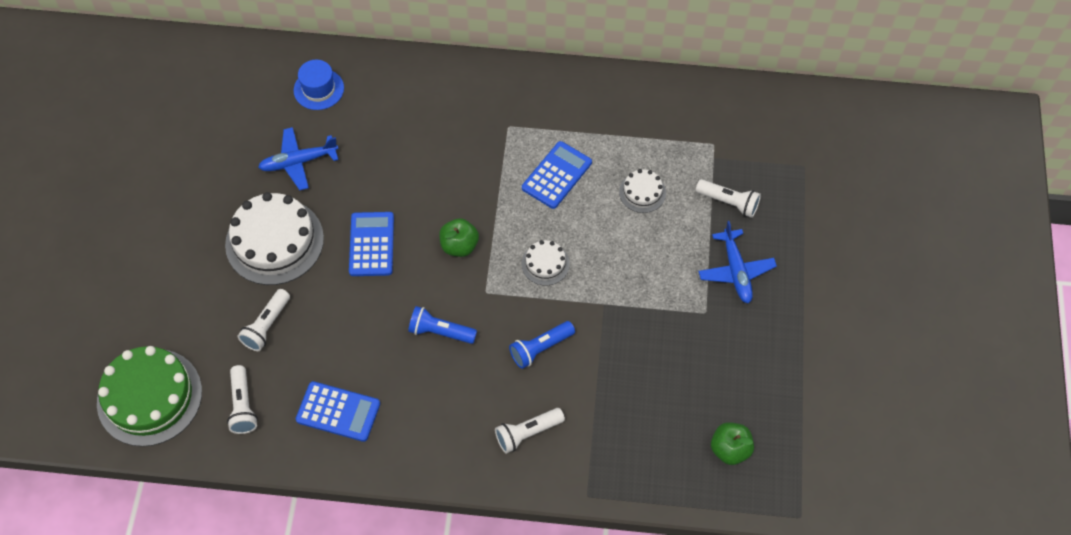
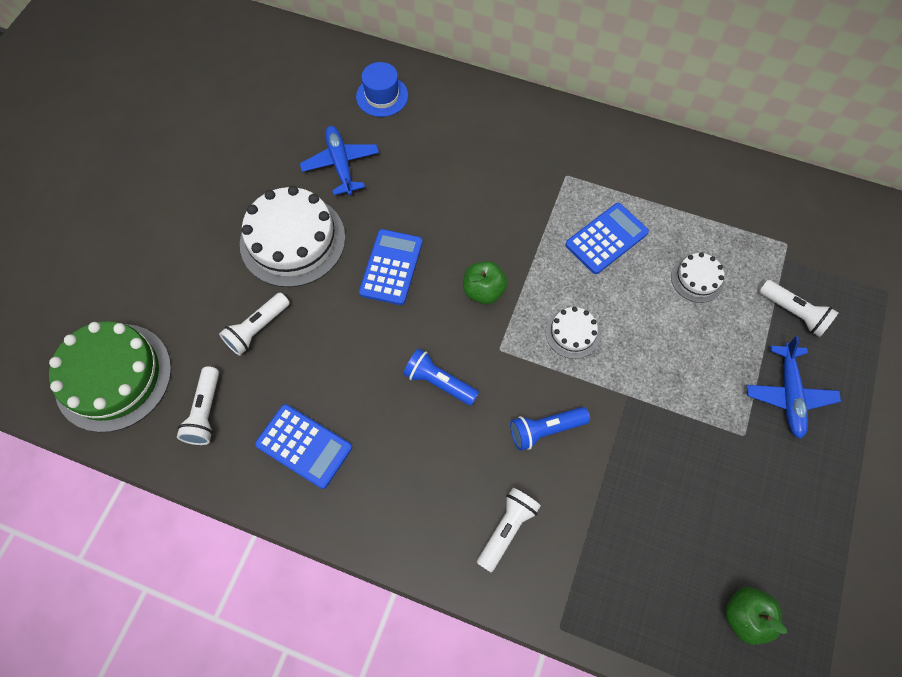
camera: 15 degrees right, 5 degrees up
blue plane [258,127,338,190] -> blue plane turned 75 degrees clockwise [300,126,379,195]
white flashlight [495,408,565,454] -> white flashlight turned 135 degrees clockwise [477,488,541,572]

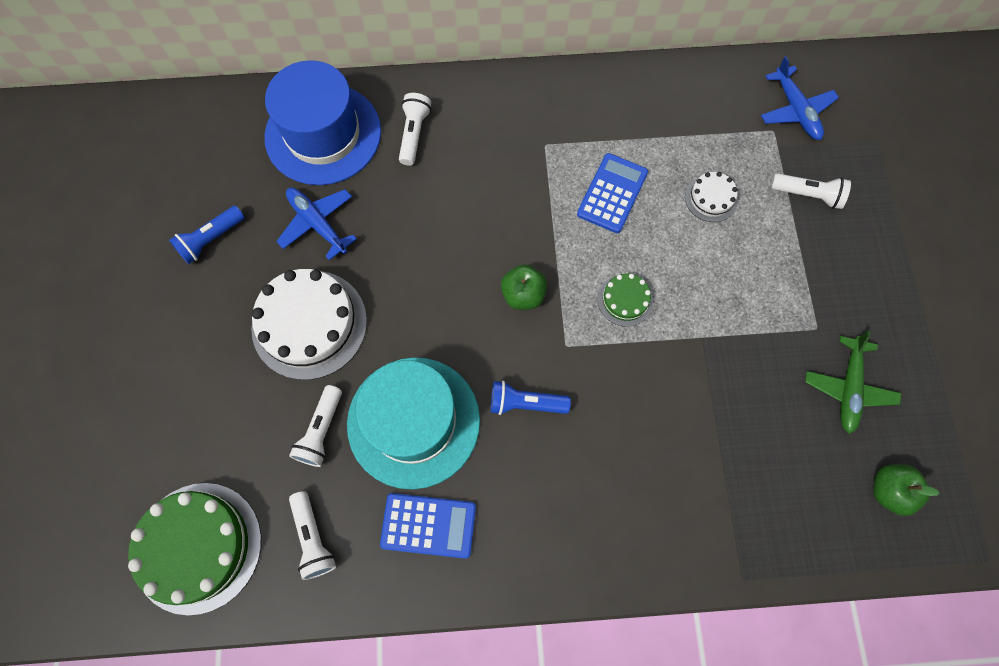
camera: 25 degrees left, 5 degrees up
blue hat [356,62,408,117] -> blue hat [265,60,381,185], size x2.02
blue calculator [359,229,423,305] -> none
white flashlight [477,488,541,572] -> white flashlight moved to [399,93,431,166]
blue flashlight [510,407,590,451] -> blue flashlight moved to [169,205,245,264]
white cake [546,307,600,359] -> green cake [598,274,653,326]
blue plane [746,336,841,439] -> blue plane moved to [761,56,839,140]
none -> turquoise hat [347,357,480,490]
none -> green plane [805,331,901,434]

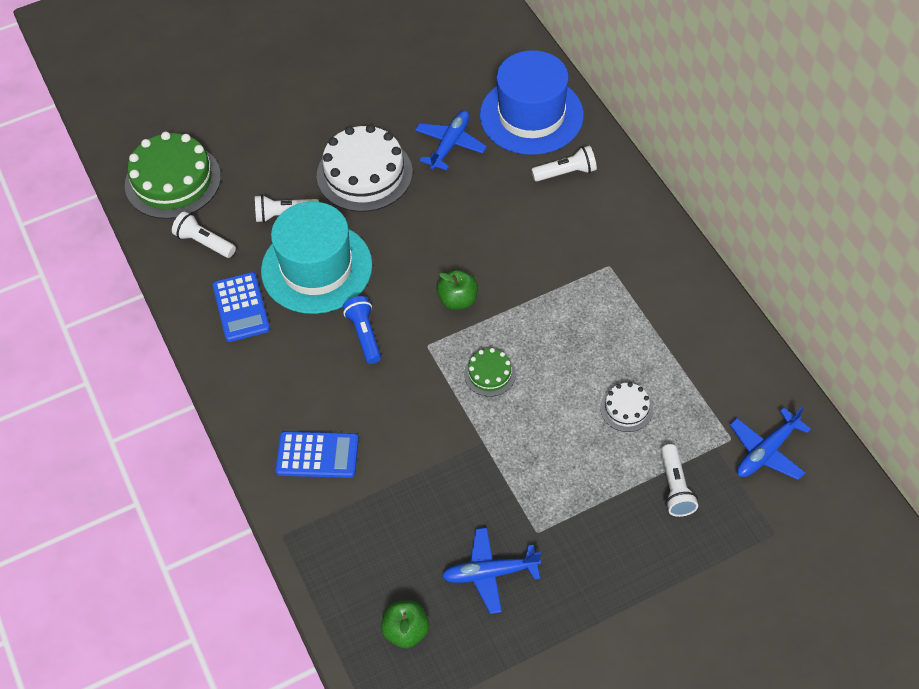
camera: 70 degrees right, 15 degrees down
blue flashlight [169,205,245,264] -> none
white flashlight [289,491,336,580] -> white flashlight turned 75 degrees clockwise [172,211,236,258]
blue calculator [577,153,648,233] -> blue calculator moved to [275,431,359,478]
green plane [805,331,901,434] -> blue plane [442,528,541,614]

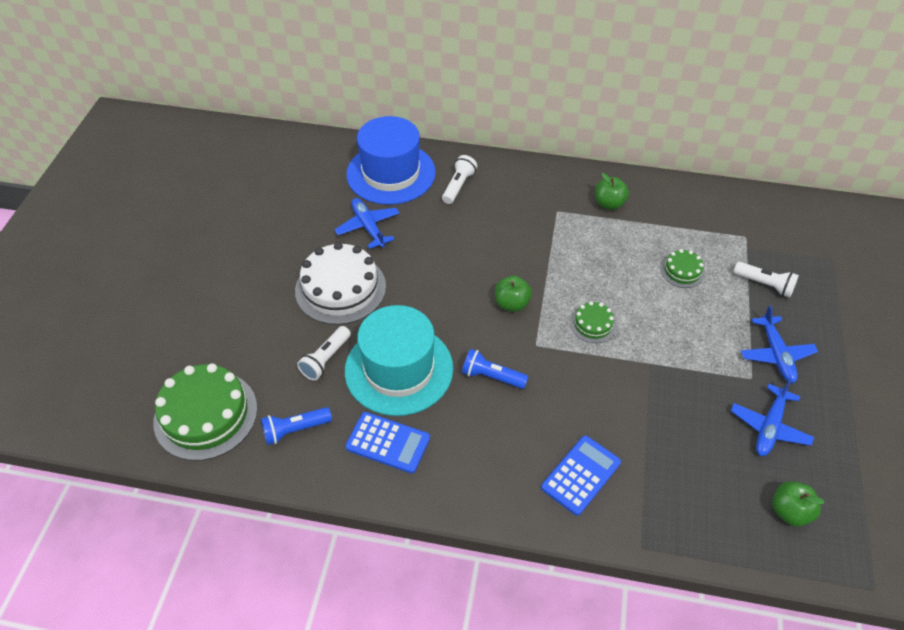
camera: 55 degrees left, 5 degrees down
white flashlight [172,211,236,258] -> blue flashlight [261,407,332,445]
white cake [600,382,653,432] -> green cake [661,249,705,288]
blue plane [730,407,811,480] -> blue plane moved to [741,305,818,383]
none -> green apple [595,173,629,210]

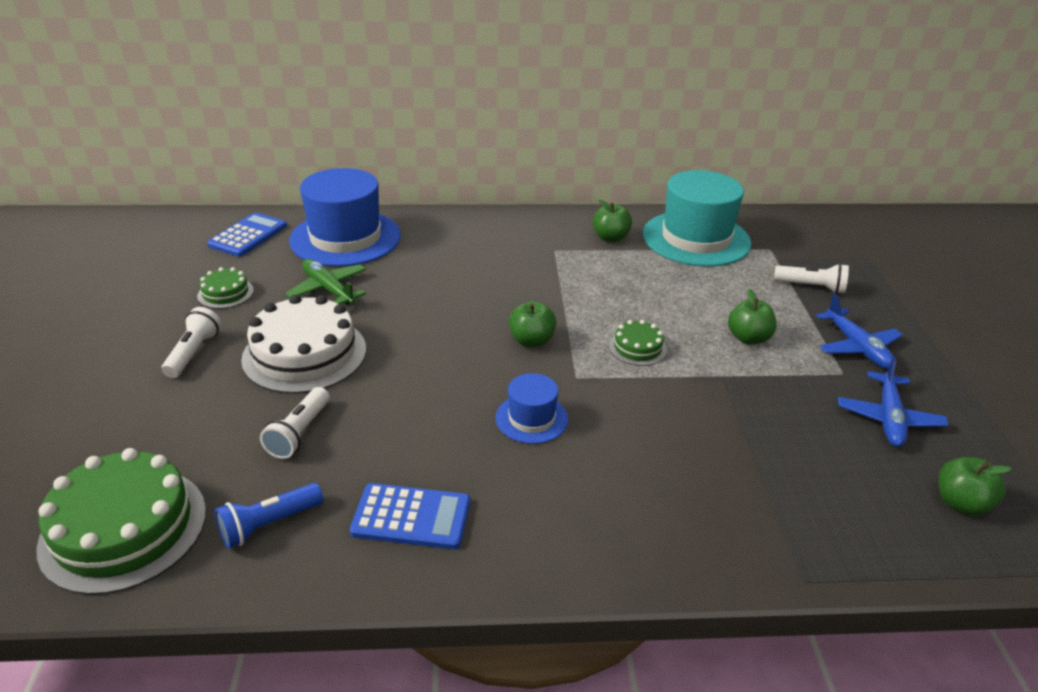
camera: 15 degrees left, 15 degrees down
blue plane [335,198,400,249] -> green plane [285,259,366,305]
turquoise hat [345,305,453,416] -> turquoise hat moved to [643,170,751,267]
white flashlight [442,155,477,204] -> white flashlight moved to [161,307,221,378]
blue flashlight [462,349,529,389] -> blue hat [495,373,568,444]
blue calculator [541,436,621,516] -> blue calculator moved to [207,212,287,257]
green cake [661,249,705,288] -> green cake moved to [197,267,254,309]
none -> green apple [728,289,777,345]

